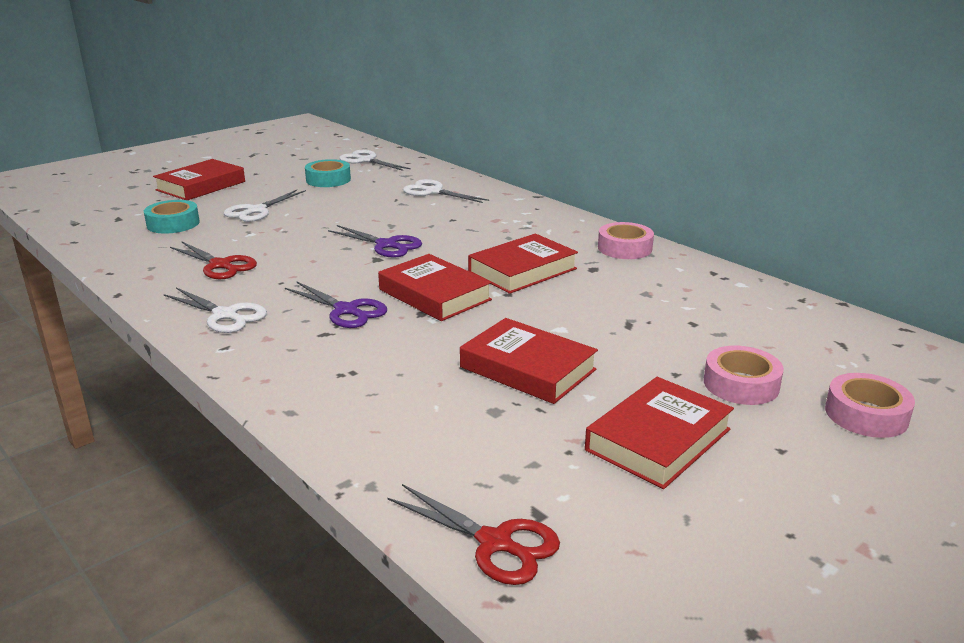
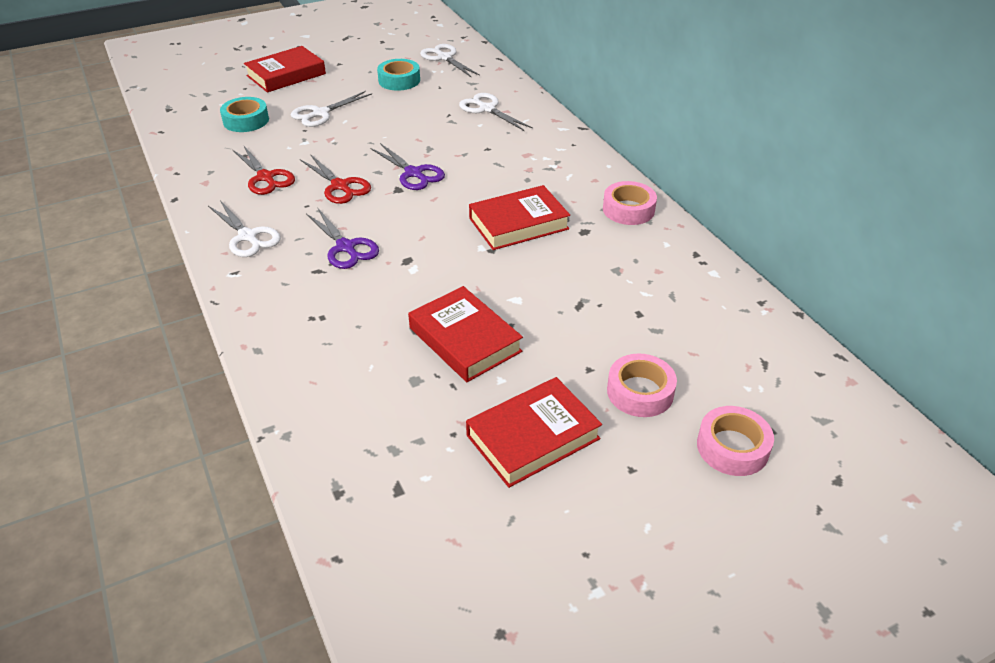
camera: 15 degrees right, 15 degrees up
red book [378,254,492,321] -> none
red scissors [387,484,560,585] -> red scissors moved to [300,154,371,204]

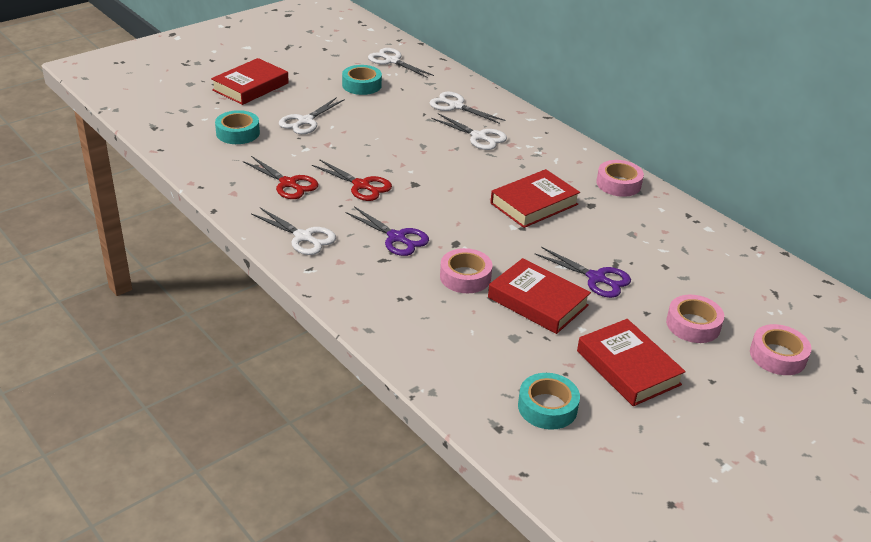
camera: 15 degrees left, 5 degrees down
purple scissors [370,143,445,190] -> purple scissors moved to [535,247,631,298]
red book [466,377,602,488] -> red book turned 75 degrees counterclockwise [577,319,686,406]
none -> white scissors [431,113,507,150]
none -> pink tape [440,248,492,293]
none -> turquoise tape [518,373,580,430]

